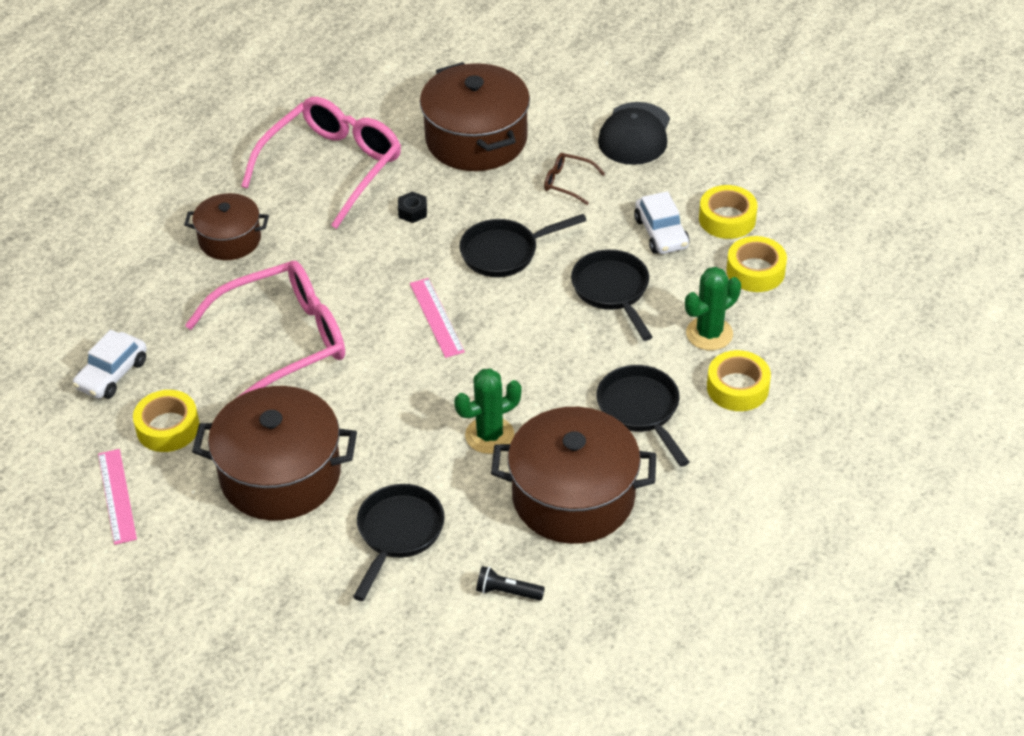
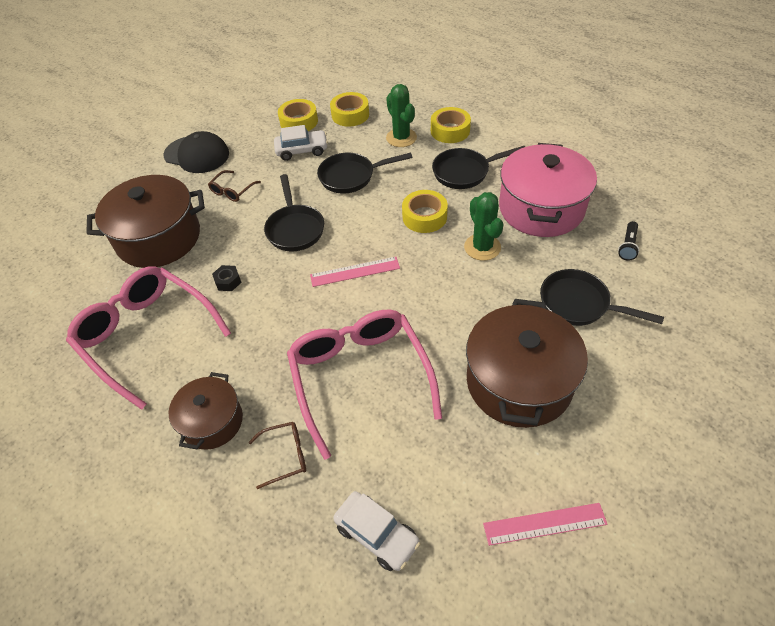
camera: 80 degrees left, 5 degrees up
yellow tape [133,390,199,452] -> yellow tape moved to [402,190,448,233]
brown pot [491,407,656,544] -> pink pot [499,143,597,237]
none -> brown glasses [249,422,306,489]

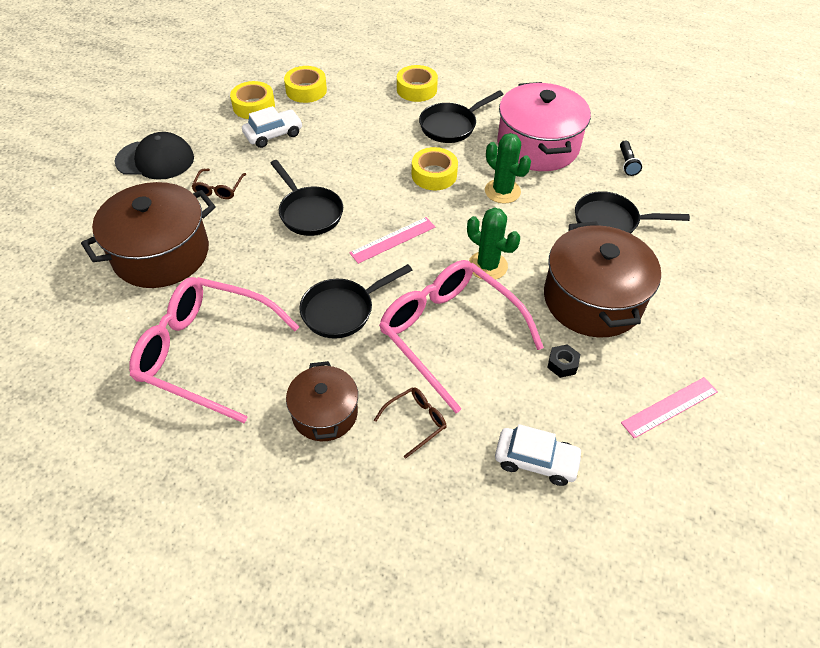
camera: 25 degrees left, 0 degrees up
black nut [212,265,242,291] -> black nut moved to [547,344,580,378]
black pan [317,153,413,194] -> black pan moved to [299,264,412,338]
green cactus [386,84,417,147] -> green cactus moved to [467,207,520,280]

